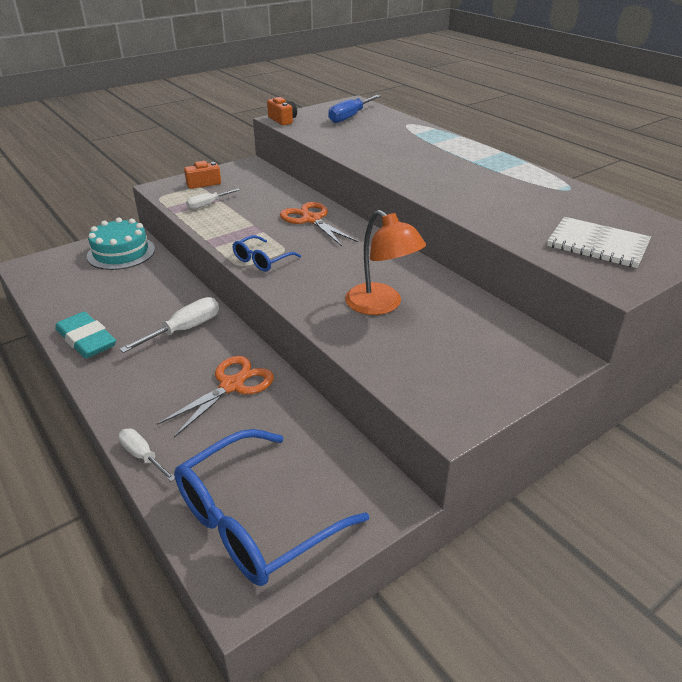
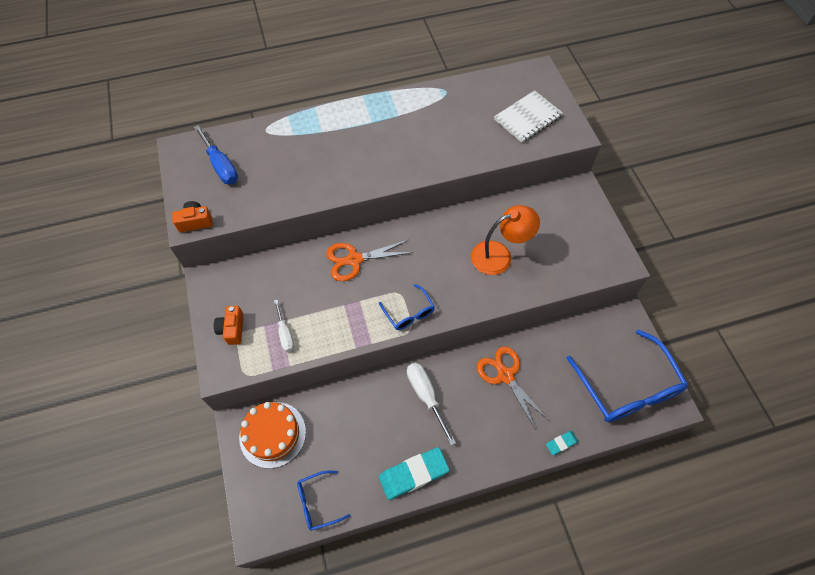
camera: 70 degrees left, 25 degrees up
turquoise cake [87,218,155,270] -> orange cake [239,402,306,469]
white screwdriver [118,428,175,482] -> turquoise eraser [546,431,578,455]
none -> blue glasses [297,471,350,531]

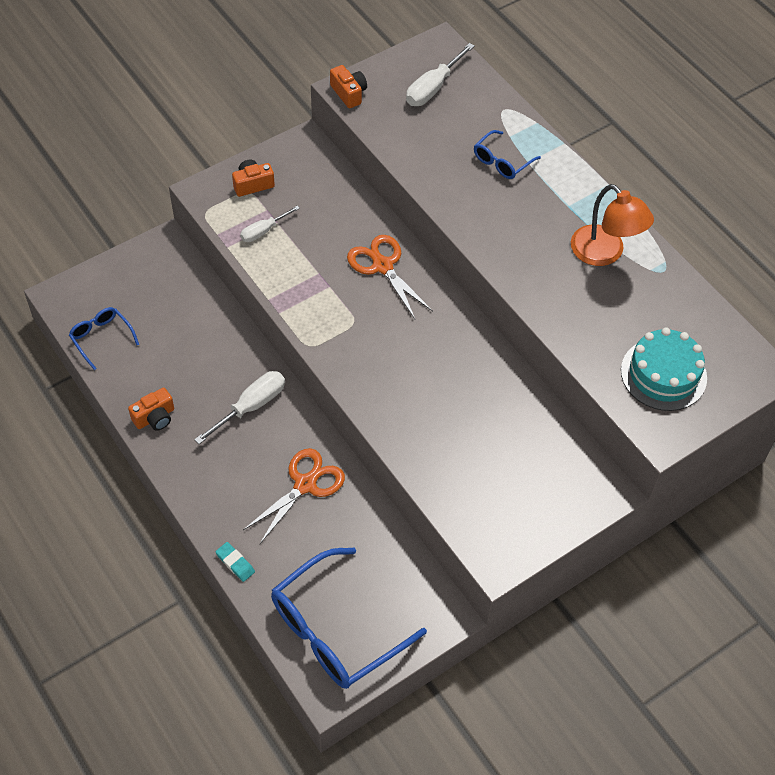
camera: 70 degrees right, 5 degrees down
blue screwdriver [194,125,238,184] -> white screwdriver [406,43,475,106]
orange cake [239,402,306,469] -> none
blue glasses [379,284,435,330] -> blue glasses moved to [474,130,541,179]
turquoise eraser [379,447,449,500] -> orange camera [128,388,174,431]
orange lamp [471,205,540,275] -> orange lamp moved to [571,184,654,266]
white notebook [494,90,563,143] -> turquoise cake [621,328,707,411]

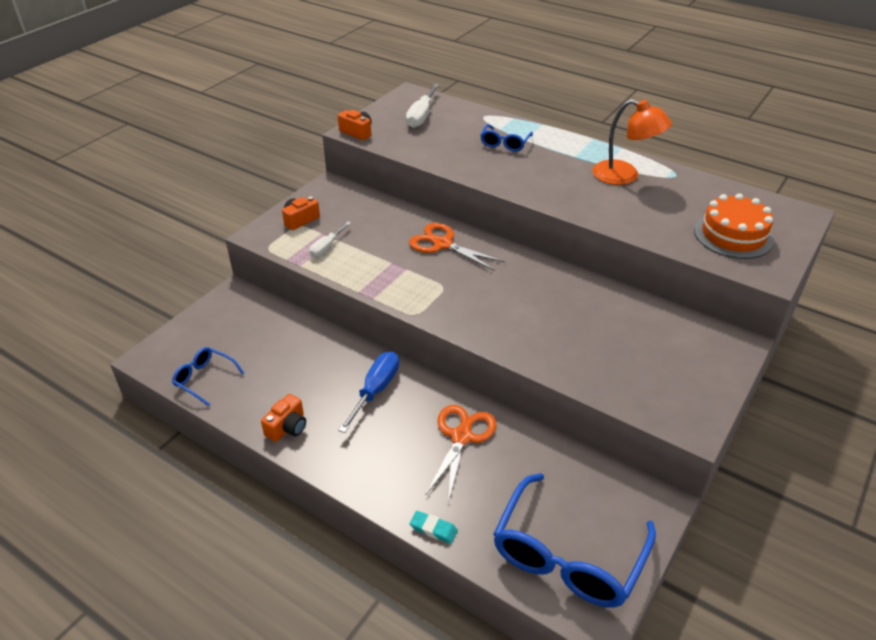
camera: 20 degrees left, 15 degrees down
white screwdriver [194,371,285,444] -> blue screwdriver [338,351,399,433]
turquoise cake [621,328,707,411] -> orange cake [694,193,774,259]

